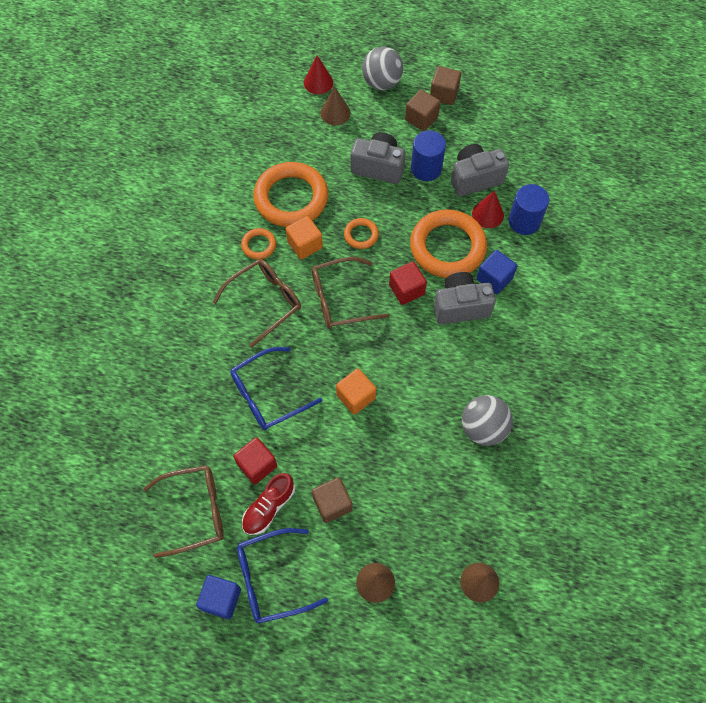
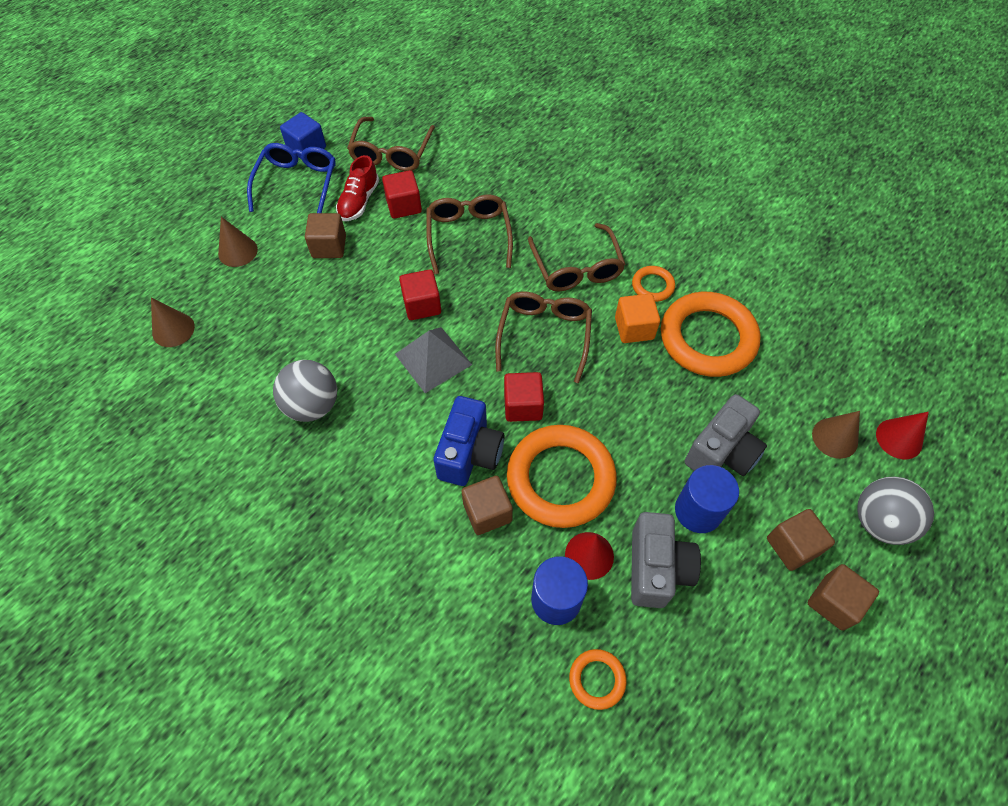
camera: 115 degrees right, 5 degrees down
blue glasses [230,347,323,430] -> brown glasses [426,195,513,274]
red shoe [242,473,295,535] -> red shoe turned 135 degrees counterclockwise [336,155,379,221]
orange cube [336,368,376,415] -> red cube [399,269,441,320]
orange ring [344,218,379,249] -> orange ring moved to [569,649,627,710]
grey camera [434,272,496,324] -> blue camera [434,396,505,486]
blue cube [477,250,517,294] -> brown cube [462,476,513,535]
none -> grey pyramid [395,327,472,393]

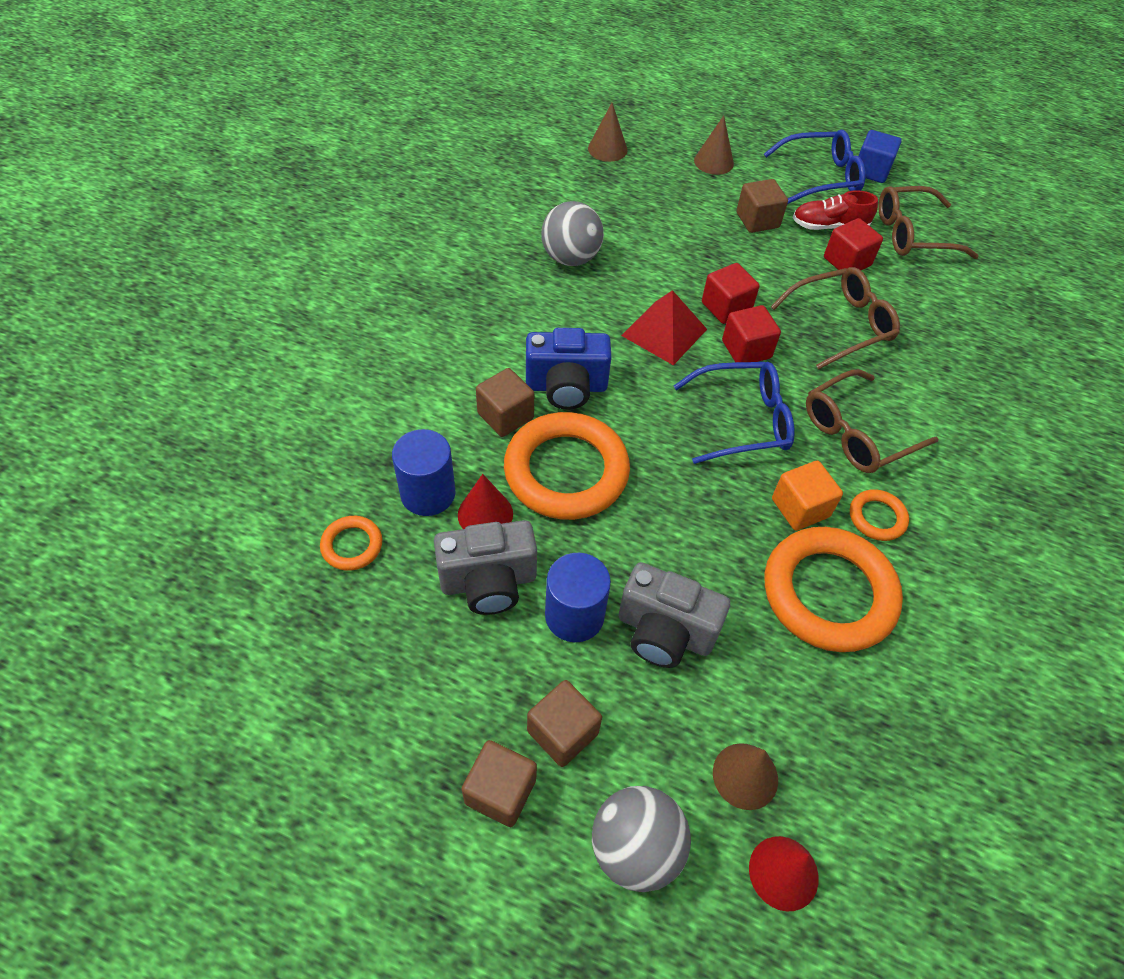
camera: 70 degrees right, 5 degrees down
grey pyramid [395,327,472,393] -> red pyramid [621,290,707,365]
brown glasses [495,291,592,383] -> blue glasses [674,362,795,464]
red cube [504,372,544,422] -> red cube moved to [722,305,781,362]

